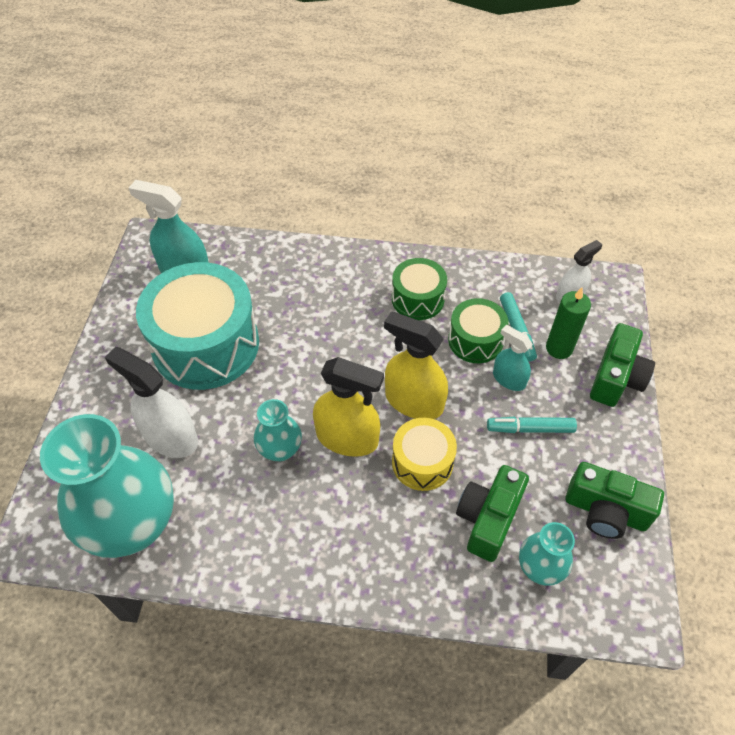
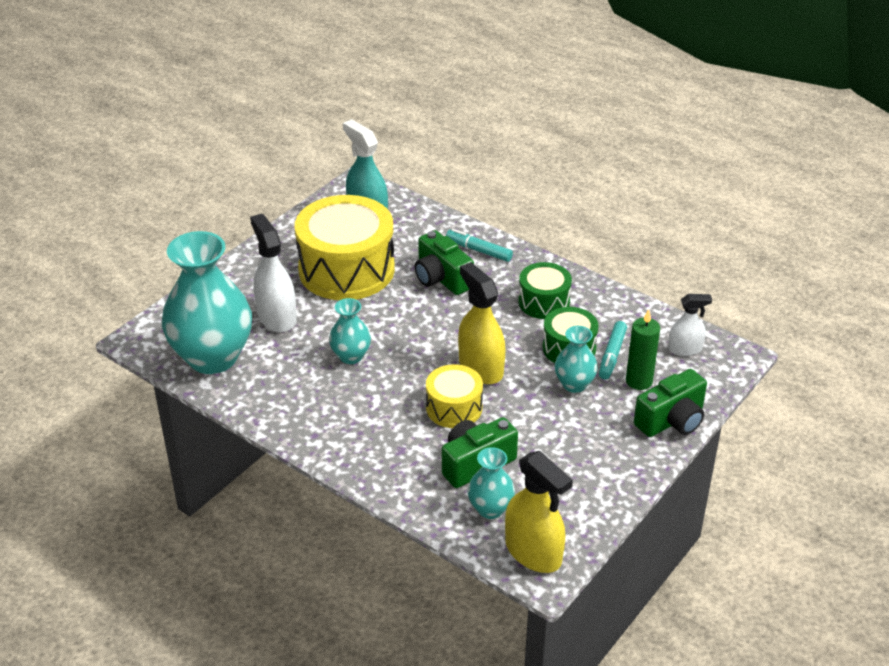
camera: 30 degrees right, 15 degrees down
turquoise drum [136,262,259,390] -> yellow drum [295,195,395,300]
yellow spray bottle [313,357,384,457] -> yellow spray bottle moved to [505,451,573,573]
turquoise marker [487,417,577,433] -> turquoise marker moved to [446,229,513,262]
turquoise spray bottle [493,325,533,391] -> turquoise vase [555,326,598,393]
green camera [566,462,664,539] -> green camera moved to [415,230,474,295]

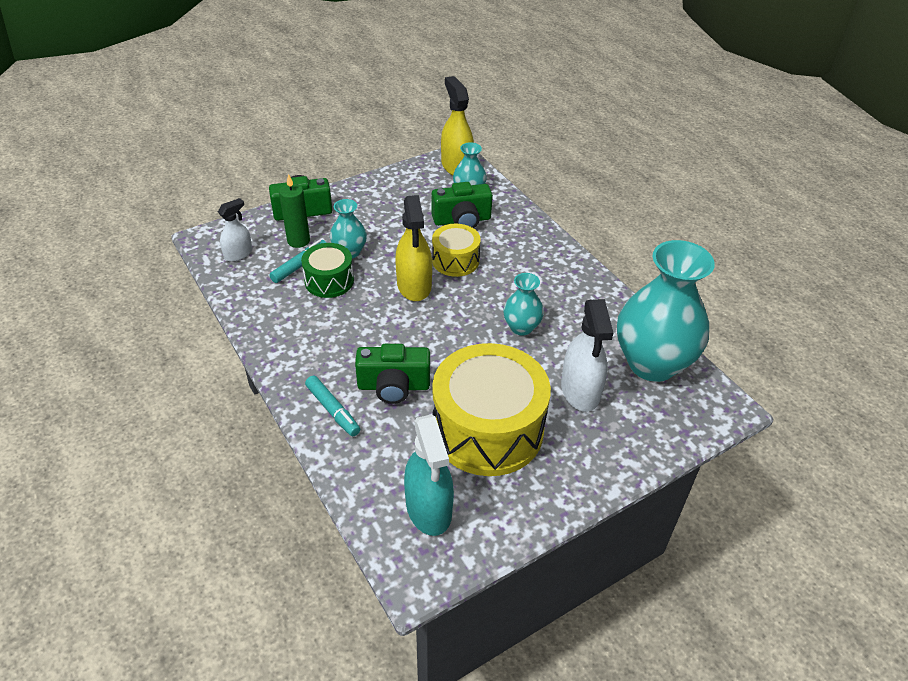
camera: 160 degrees left, 5 degrees up
green camera [415,230,474,295] -> green camera turned 105 degrees clockwise [355,344,430,404]
green drum [518,262,572,319] -> none
white spray bottle [668,294,712,356] -> white spray bottle turned 120 degrees clockwise [218,198,252,262]

